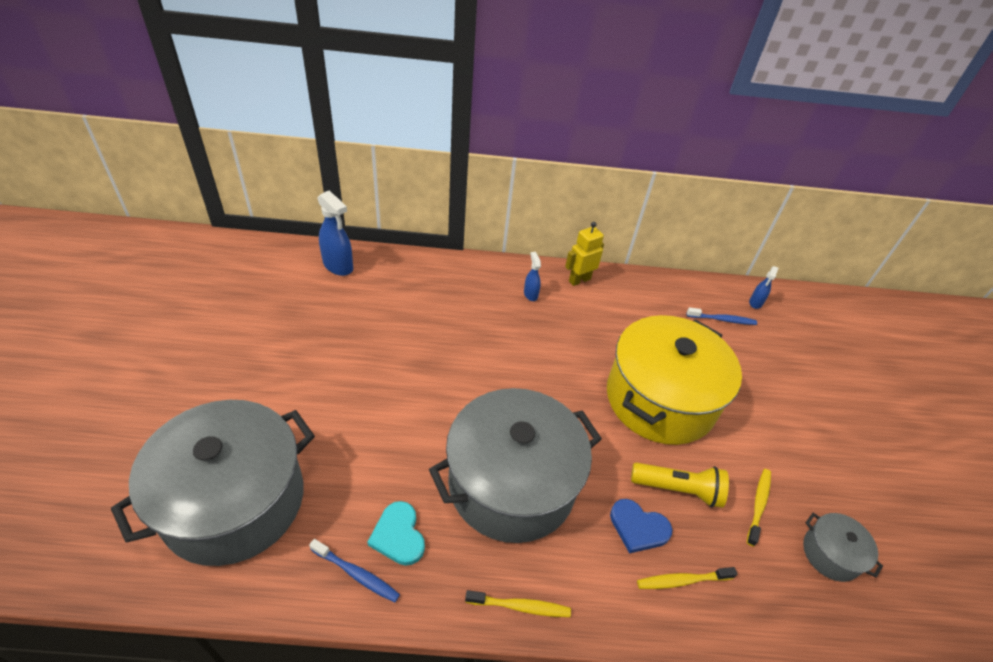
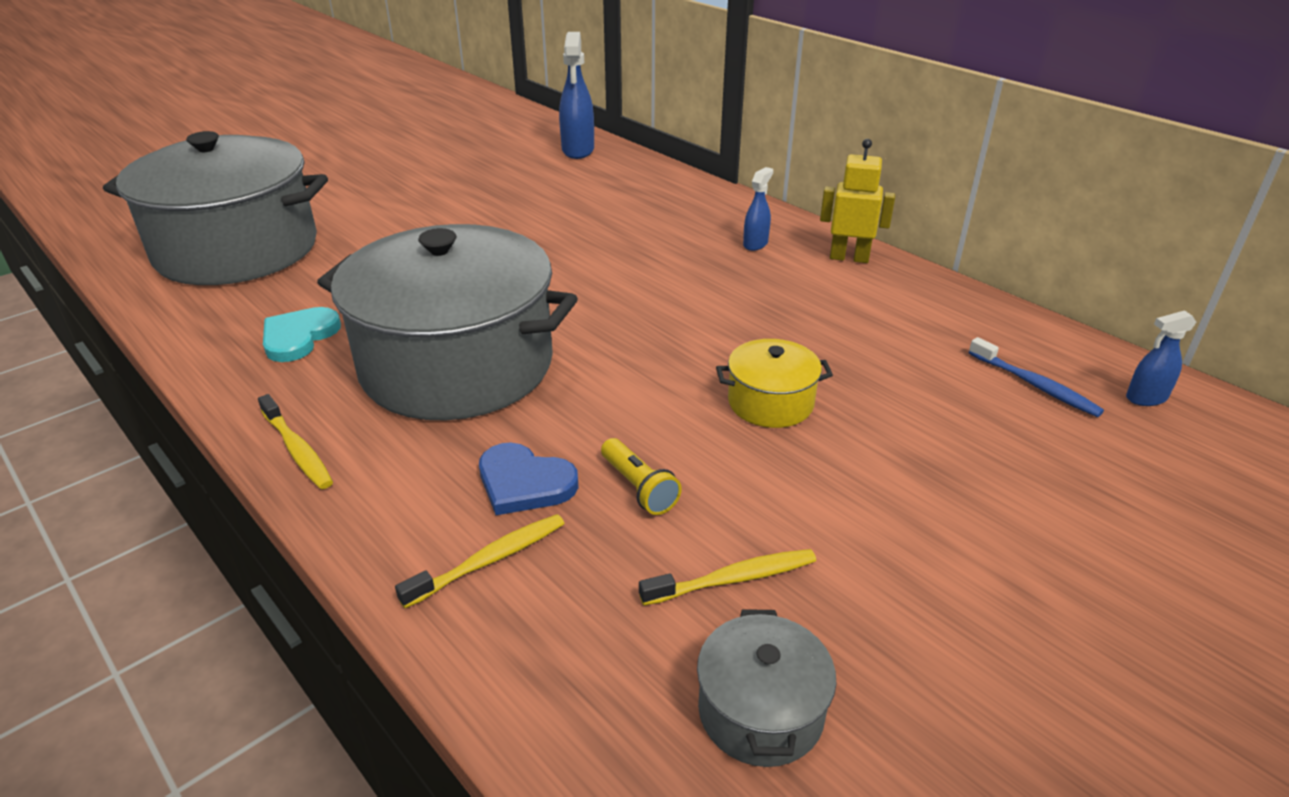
camera: 50 degrees right, 10 degrees down
blue toothbrush [309,539,400,602] -> none
yellow pot [607,315,742,445] -> yellow pot [716,339,833,428], size x0.42
blue heart [610,499,672,553] -> blue heart turned 45 degrees counterclockwise [479,442,579,515]
yellow flashlight [631,462,729,508] -> yellow flashlight [601,438,682,515], size x0.63
yellow toothbrush [637,567,737,589] -> yellow toothbrush turned 105 degrees clockwise [395,514,565,608]

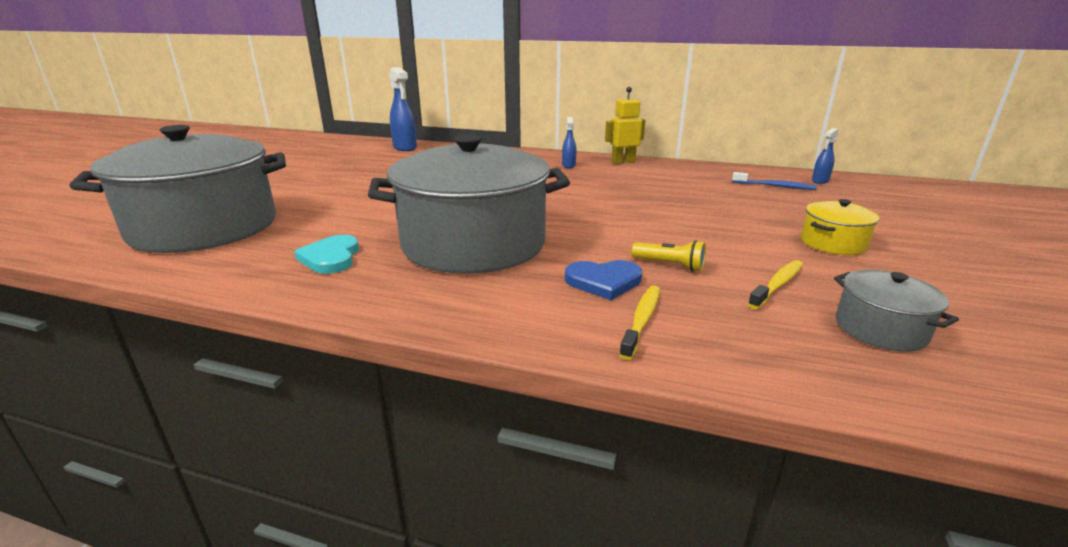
camera: 30 degrees left, 10 degrees down
yellow toothbrush [258,394,333,489] -> none
yellow pot [716,339,833,428] -> yellow pot moved to [801,199,879,255]

